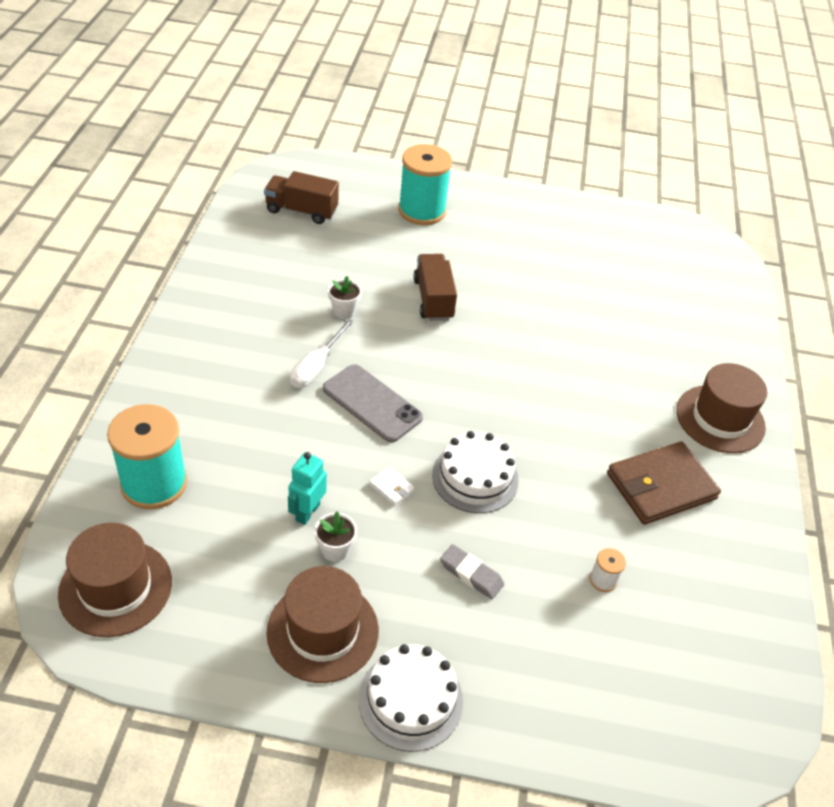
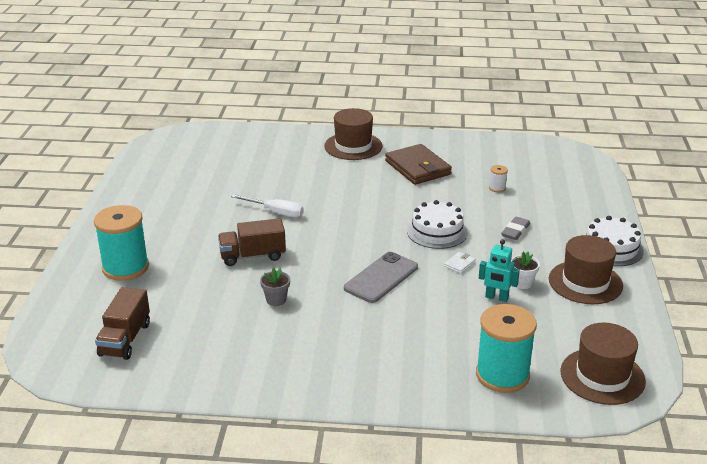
camera: 90 degrees left, 15 degrees down
white screwdriver [290,319,354,388] -> white screwdriver moved to [231,194,304,217]
white flower pot [328,276,362,319] -> grey flower pot [260,268,290,306]

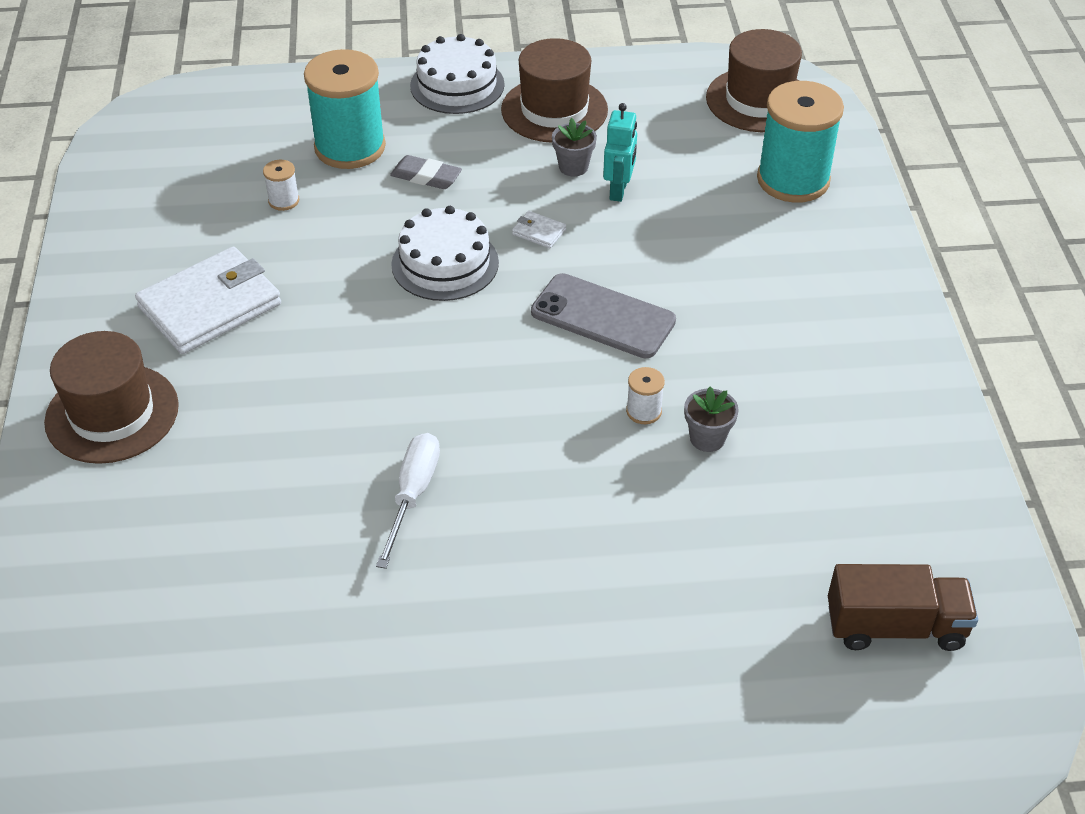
camera: 100 degrees left, 15 degrees up
turquoise spool [94,205,149,281] -> turquoise spool moved to [304,49,386,169]
brown truck [218,218,286,266] -> none
brown wallet [385,144,452,185] -> white wallet [135,247,281,354]
white flower pot [511,252,540,289] -> grey flower pot [552,118,597,176]
none -> white spool [626,367,665,424]

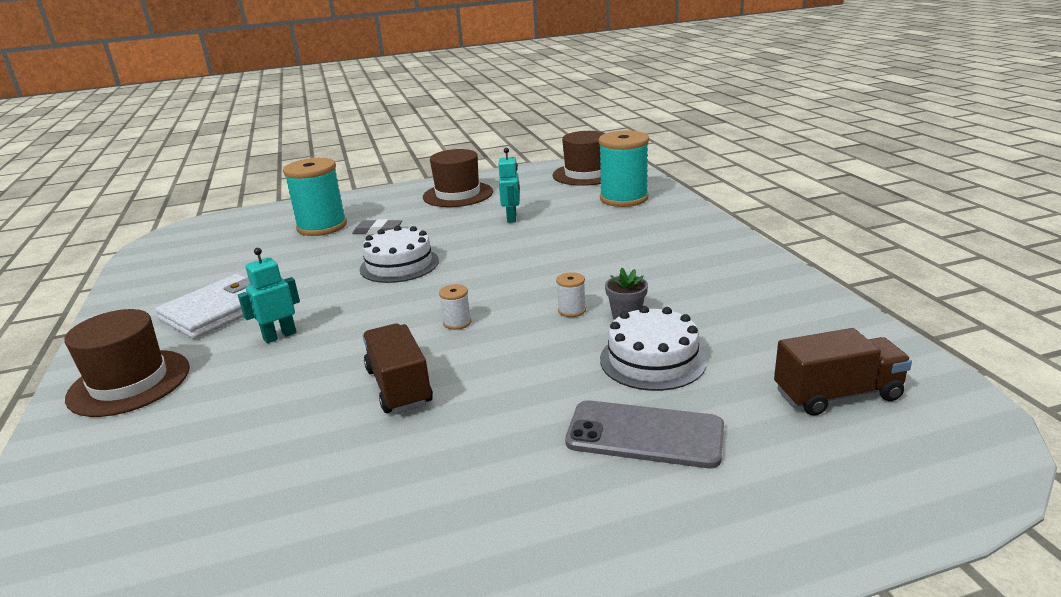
camera: 10 degrees left, 20 degrees down
white spool [263,160,300,211] -> white spool moved to [439,284,471,330]
white screwdriver [376,433,440,569] -> brown truck [363,324,433,413]
white cake [410,34,505,114] -> white cake moved to [600,306,707,391]
white wallet [512,211,566,248] -> none
grey phone [531,273,676,358] -> grey phone moved to [565,400,724,468]
grey flower pot [552,118,597,176] -> none
none -> turquoise robot [238,248,300,343]

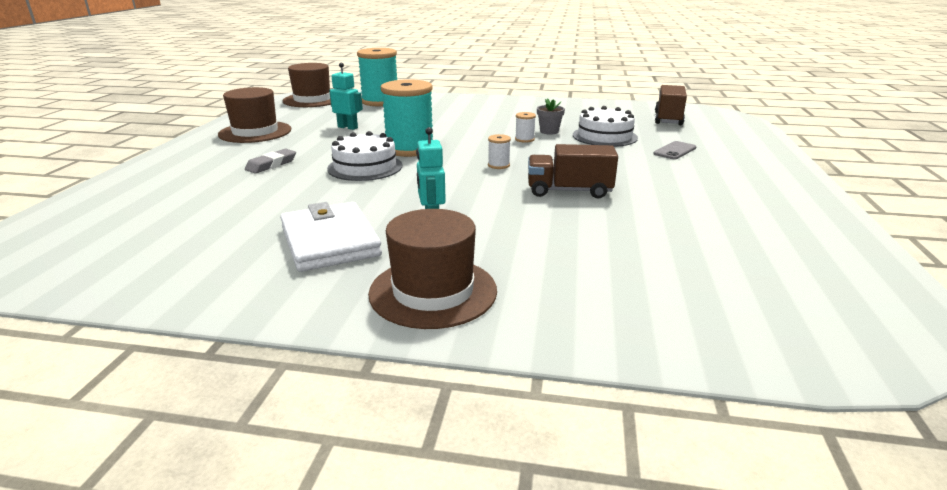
camera: 65 degrees left, 0 degrees up
turquoise spool [283,158,347,236] -> turquoise spool moved to [381,79,433,157]
grey phone [565,400,724,468] -> grey phone [653,141,697,159], size x0.59

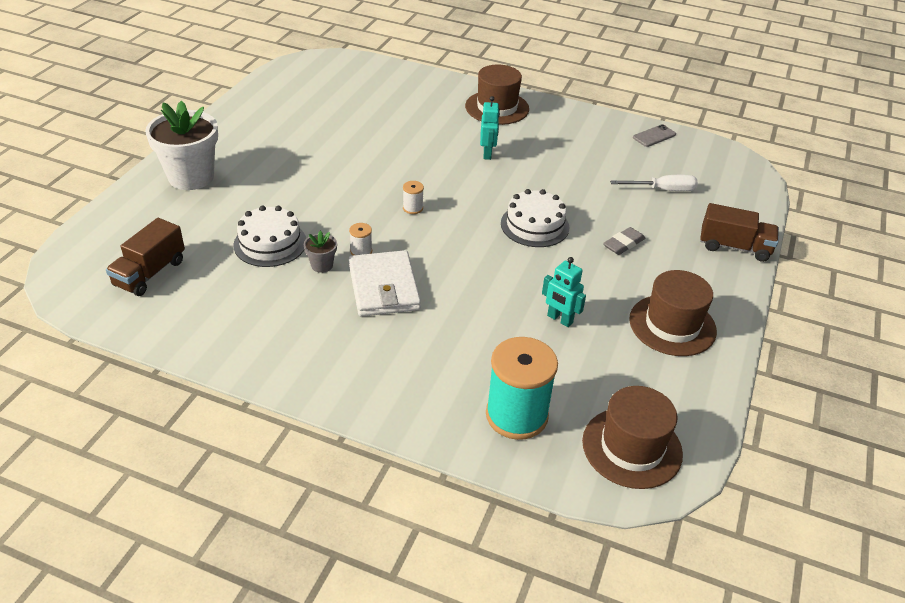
camera: 170 degrees left, 15 degrees up
white wallet [280,202,382,272] -> white wallet moved to [349,250,421,317]
turquoise spool [381,79,433,157] -> none
brown truck [528,144,618,198] -> brown truck moved to [700,203,779,262]
grey phone [653,141,697,159] -> grey phone moved to [633,124,676,147]
none -> white flower pot [145,101,218,190]
none -> white screwdriver [610,175,698,191]

